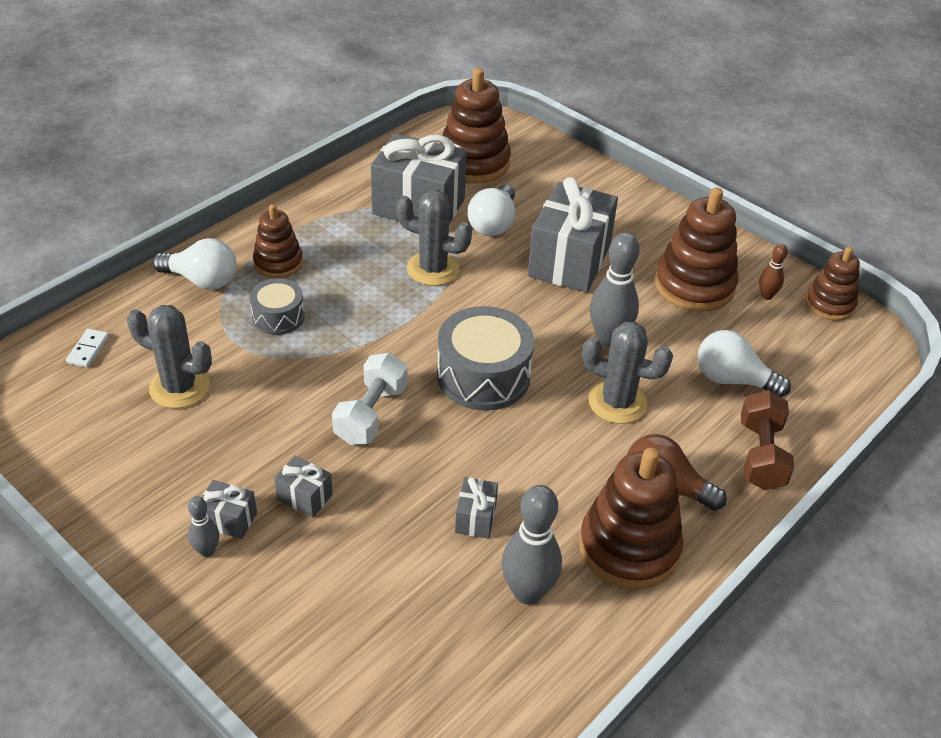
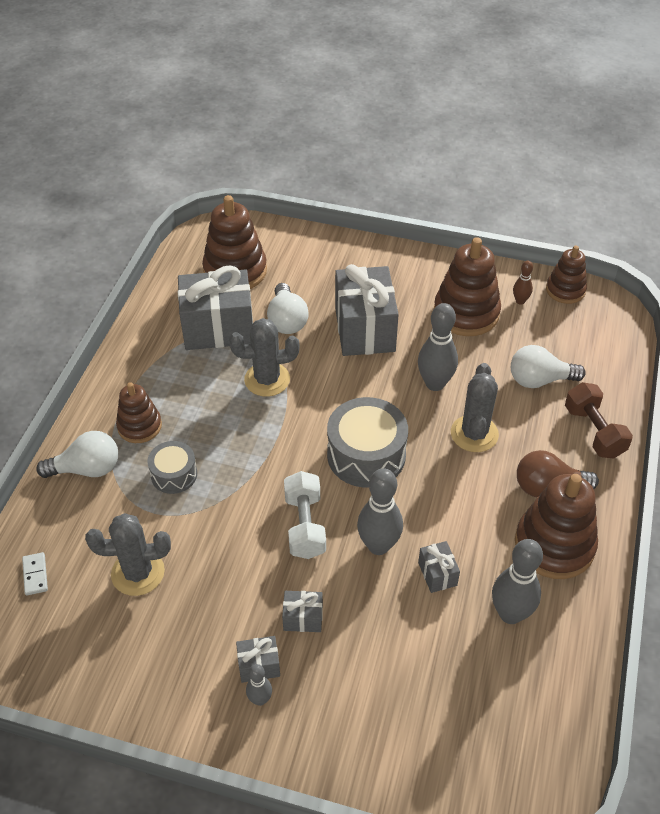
camera: 25 degrees left, 5 degrees up
grey cactus [582,322,673,424] -> grey cactus turned 75 degrees counterclockwise [451,363,499,452]
none -> grey bowling pin [357,468,403,555]

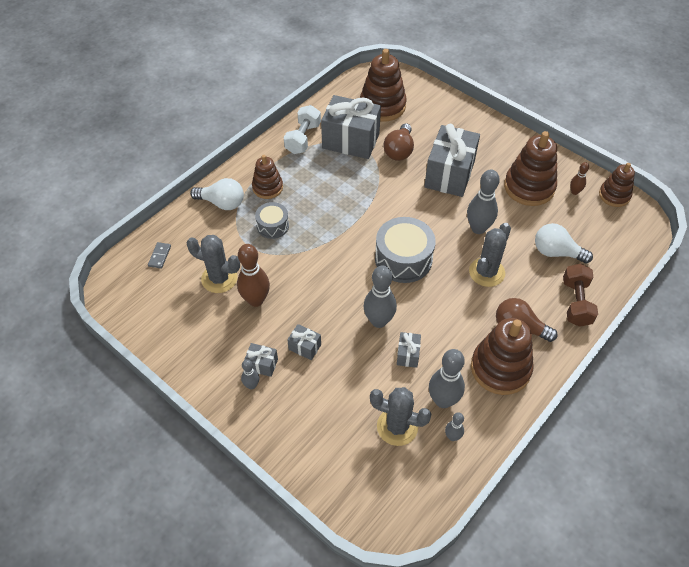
camera: 25 degrees right, 5 degrees up
white domino [22,552,48,596] -> grey domino [148,242,171,269]
grey cactus [229,318,299,397] -> grey cactus moved to [370,387,432,446]
white light bulb [267,283,309,334] -> brown light bulb [384,123,414,161]
white dumbbell [284,471,326,559] -> white dumbbell moved to [284,105,321,154]
none -> brown bowling pin [237,244,270,307]
none -> grey bowling pin [445,412,464,441]

